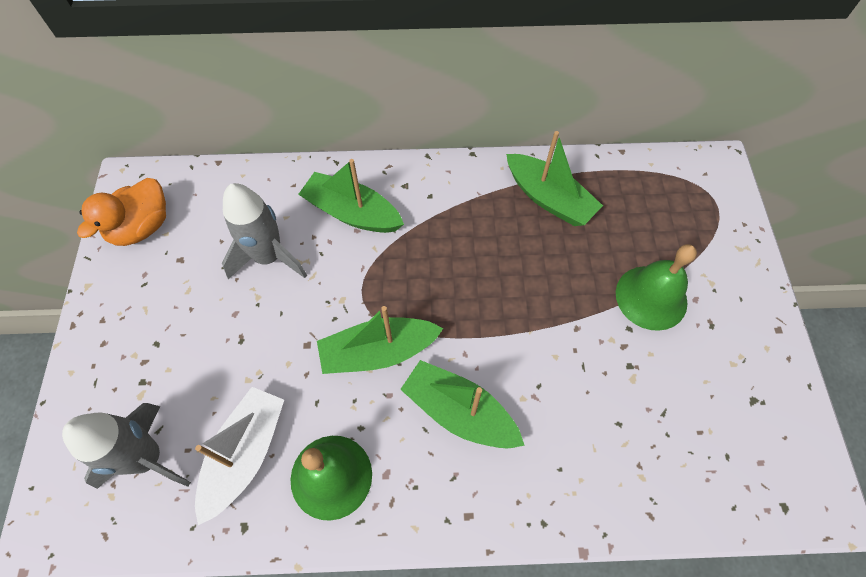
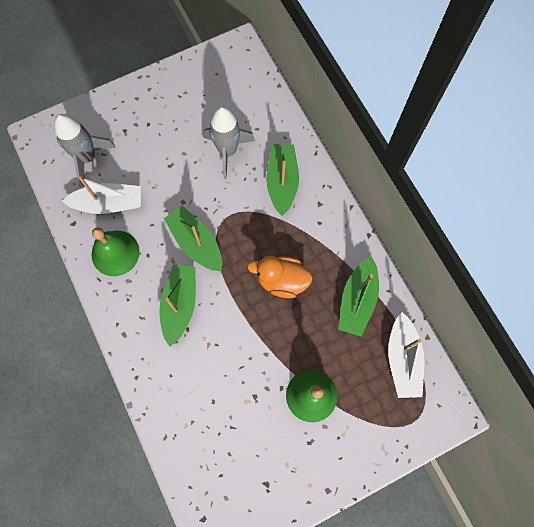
camera: 65 degrees right, 10 degrees up
orange duck [77,178,166,246] -> orange duck moved to [247,256,313,298]
none -> white boat [388,312,424,398]

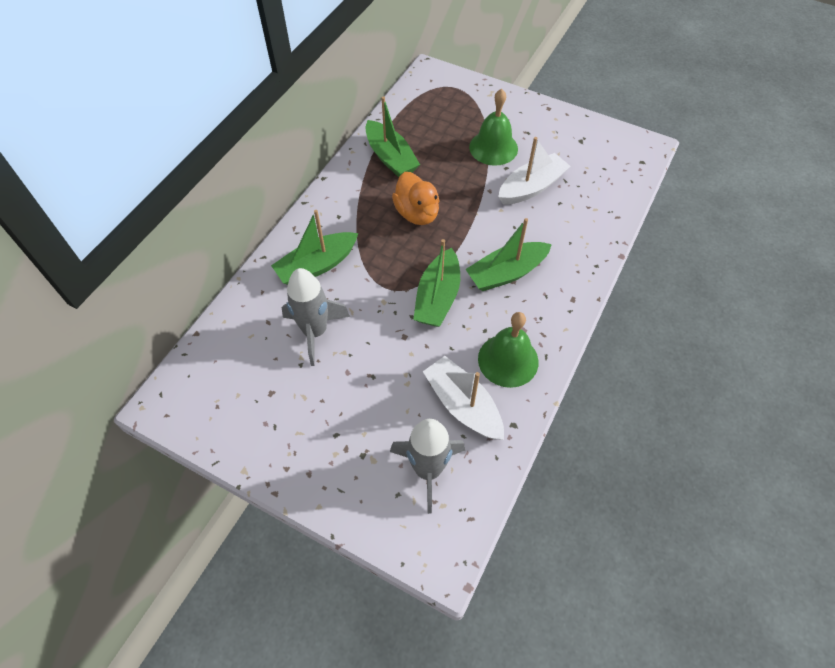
camera: 125 degrees left, 15 degrees down
green boat [339,256,379,337] -> green boat turned 75 degrees clockwise [366,96,420,177]
white boat [388,312,424,398] -> white boat moved to [498,137,571,205]

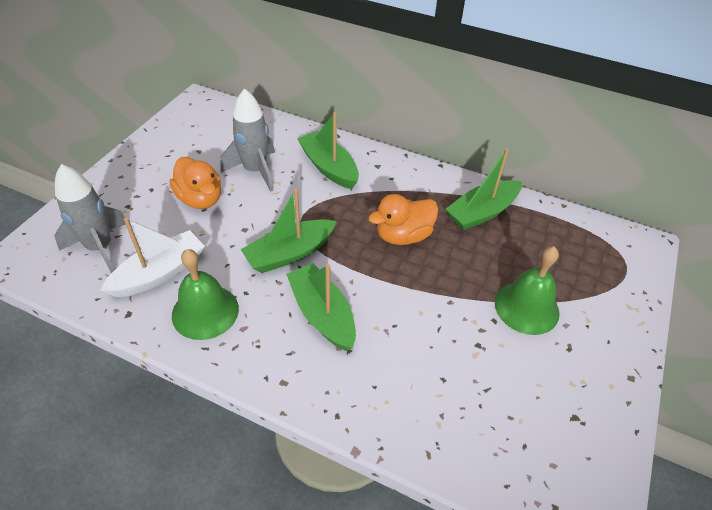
camera: 85 degrees right, 10 degrees down
green boat [413,239,460,327] -> green boat turned 45 degrees counterclockwise [241,189,337,273]
white boat [498,137,571,205] -> none
none -> orange duck [169,157,221,209]

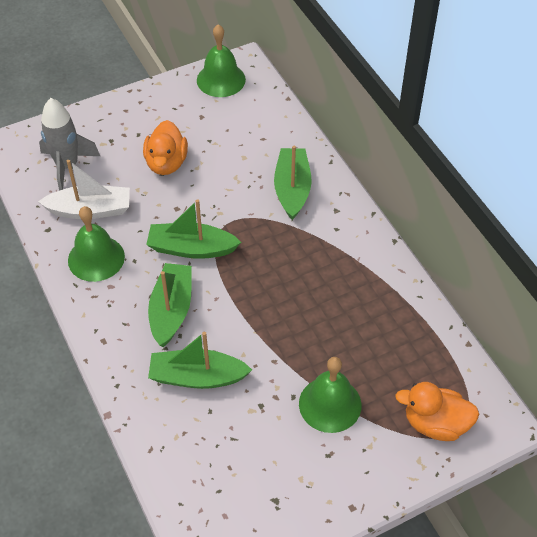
camera: 40 degrees right, 5 degrees up
grey rocket [220,88,275,192] -> none
orange duck [368,194,438,245] -> orange duck moved to [395,382,479,441]
green boat [446,148,522,230] -> green boat moved to [148,332,252,389]
none -> green bell [197,24,246,97]

